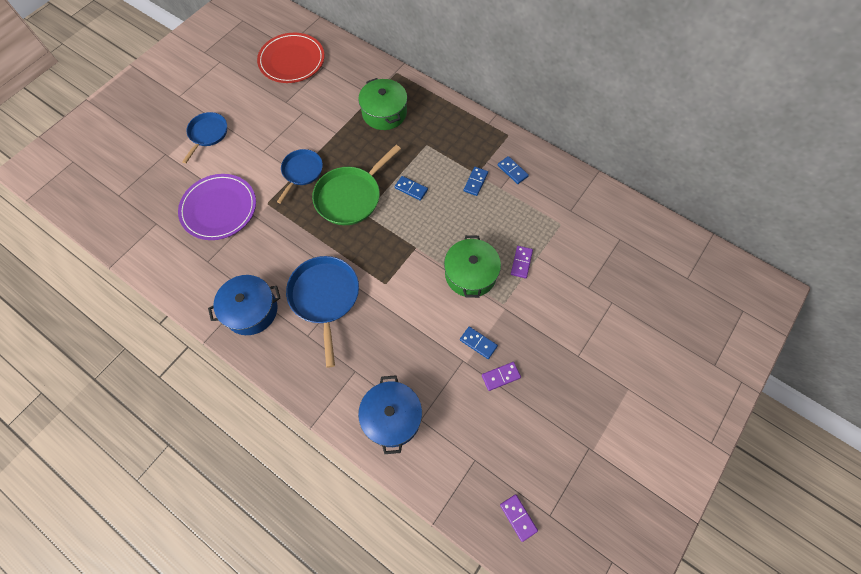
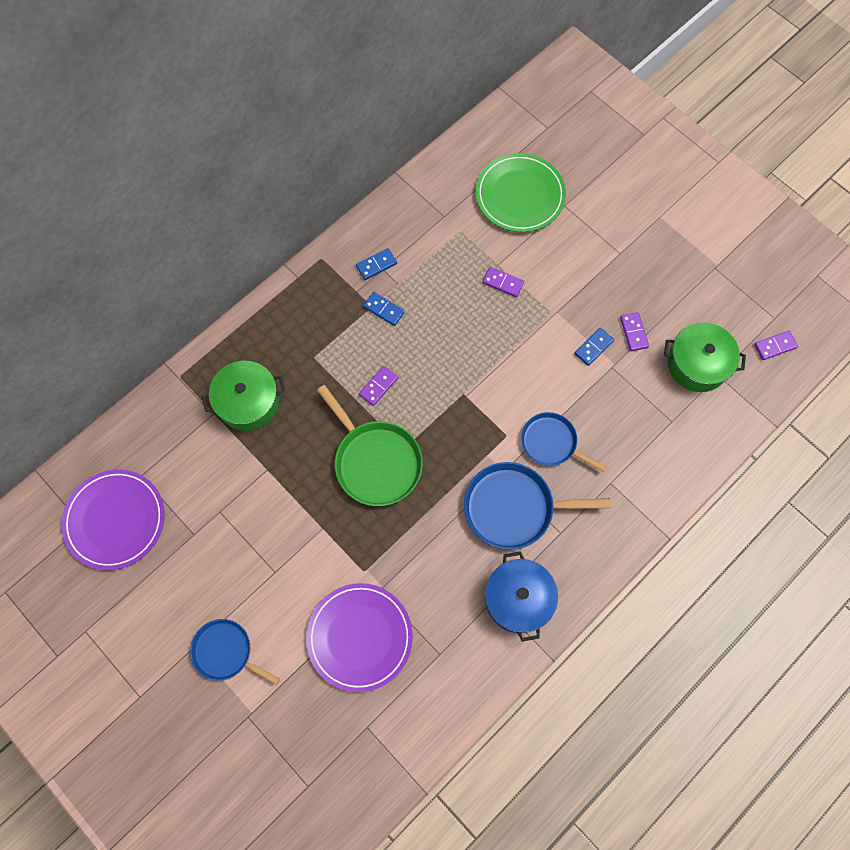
camera: 80 degrees left, 5 degrees up
red plate [257,33,325,83] -> purple plate [61,469,165,570]
blue pan [277,149,323,203] -> blue pan moved to [521,412,607,472]
blue pot [358,375,422,454] -> none
blue domino [395,176,428,201] -> purple domino [359,366,398,406]
green pot [444,235,501,298] -> green pot moved to [664,322,746,392]
none -> green plate [476,153,566,232]

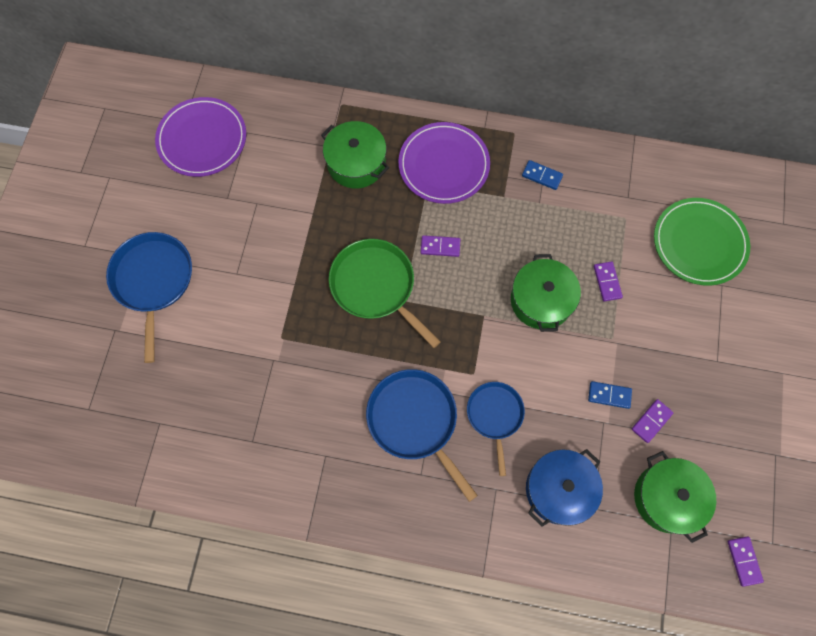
camera: 55 degrees right, 0 degrees up
blue pan [190,619,280,685] -> blue pan [106,232,192,363], size x1.56
purple plate [306,583,413,692] -> purple plate moved to [398,122,490,204]
green pan [317,385,423,506] -> green pan turned 120 degrees clockwise [329,239,441,348]
blue domino [363,292,405,326] -> none
blue pot [485,551,558,642] -> blue pot moved to [526,449,603,527]
purple domino [754,331,798,360] -> purple domino turned 45 degrees clockwise [727,537,764,587]
none -> green pot [511,254,581,332]

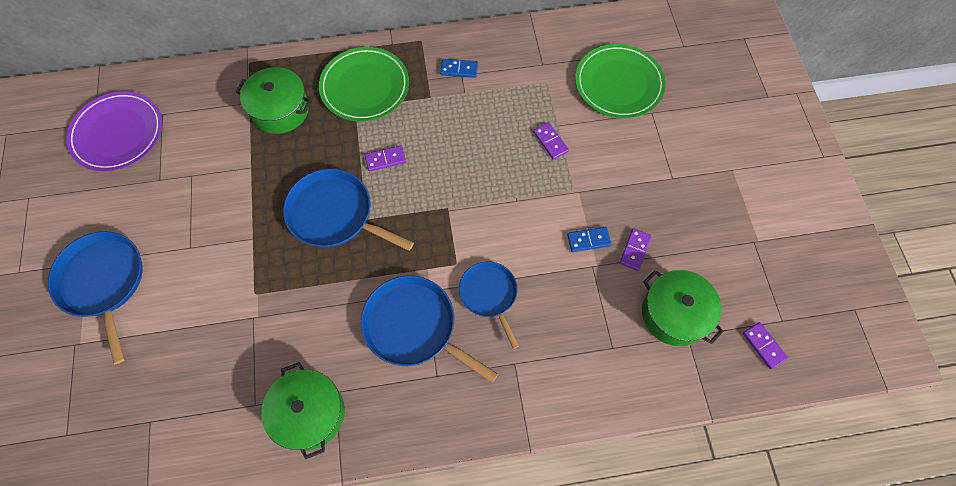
camera: 20 degrees left, 5 degrees down
green pan [329,239,441,348] -> blue pan [283,169,414,251]
purple plate [398,122,490,204] -> green plate [319,47,409,122]
green pot [511,254,581,332] -> green pot moved to [261,362,345,459]
blue pot [526,449,603,527] -> none

